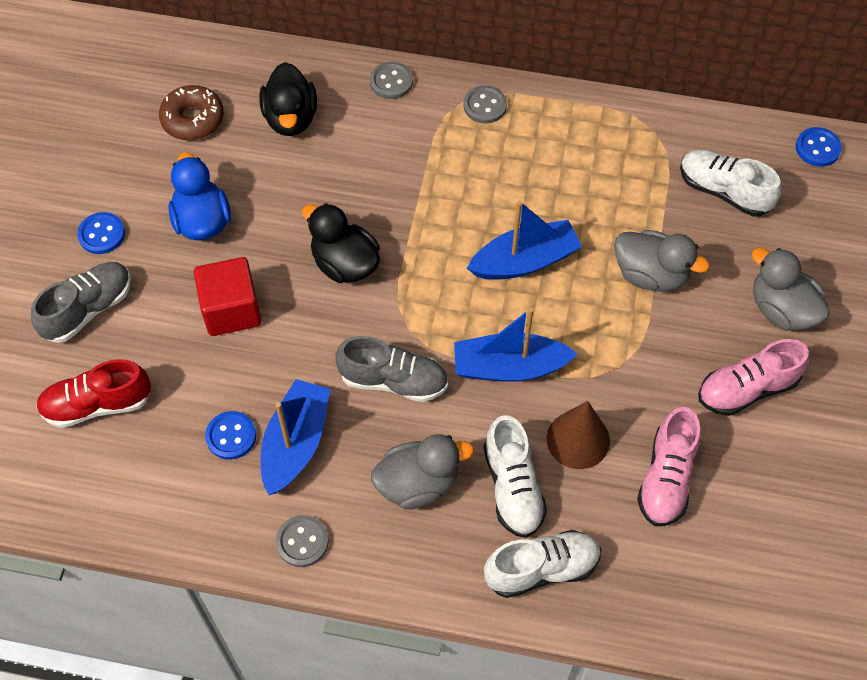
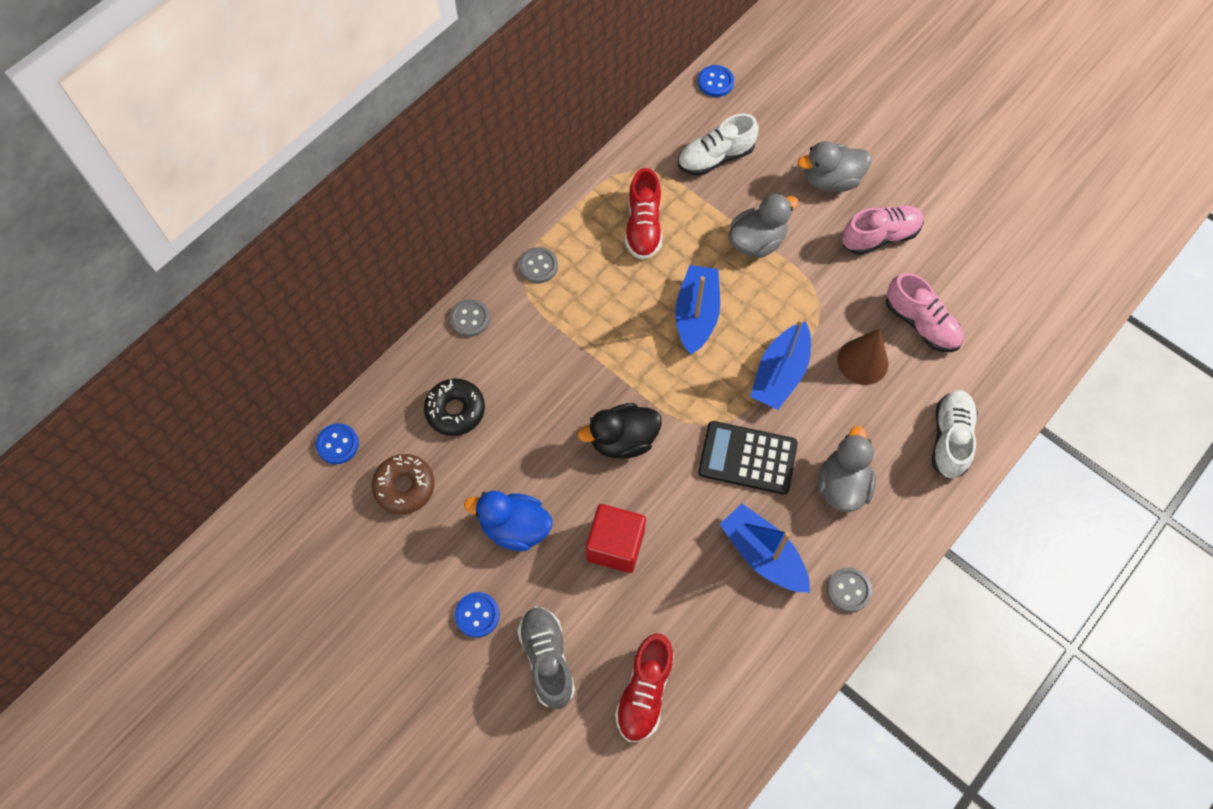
camera: 60 degrees left, 5 degrees up
blue button [205,411,256,460] -> blue button moved to [316,423,359,464]
black duck [259,62,317,136] -> black donut [424,378,485,436]
grey shoe [335,336,448,402] -> black calculator [698,421,798,495]
white shoe [484,415,547,538] -> none
pink shoe [698,339,809,416] -> pink shoe turned 120 degrees counterclockwise [842,205,924,255]
none -> red shoe [625,168,662,260]

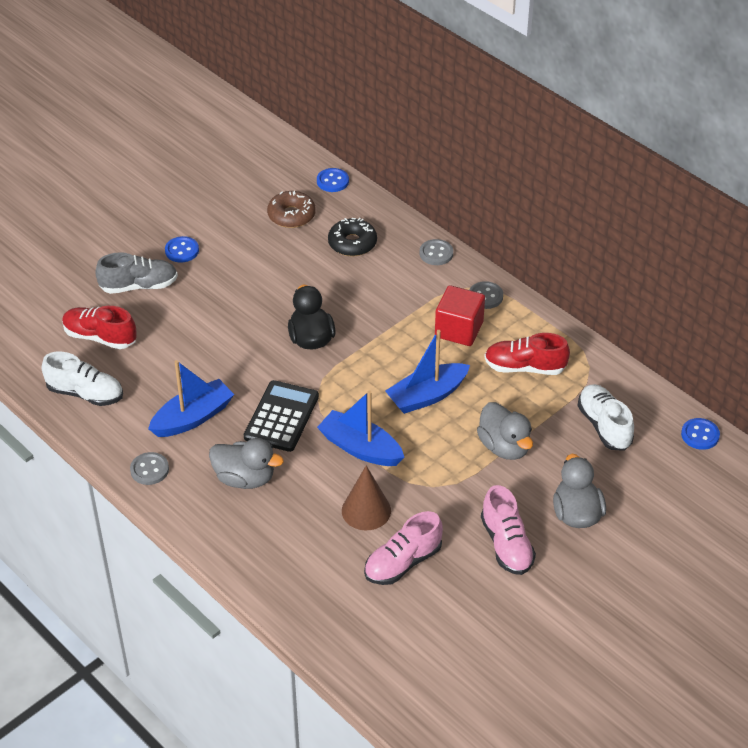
camera: 95 degrees right, 20 degrees down
blue duck [464,491,552,551] -> none
red cube [586,504,646,573] -> red cube moved to [435,285,485,346]
blue boat [675,265,720,354] -> blue boat turned 135 degrees clockwise [385,330,470,414]
white shoe [932,390,978,479] -> white shoe moved to [42,352,123,406]

